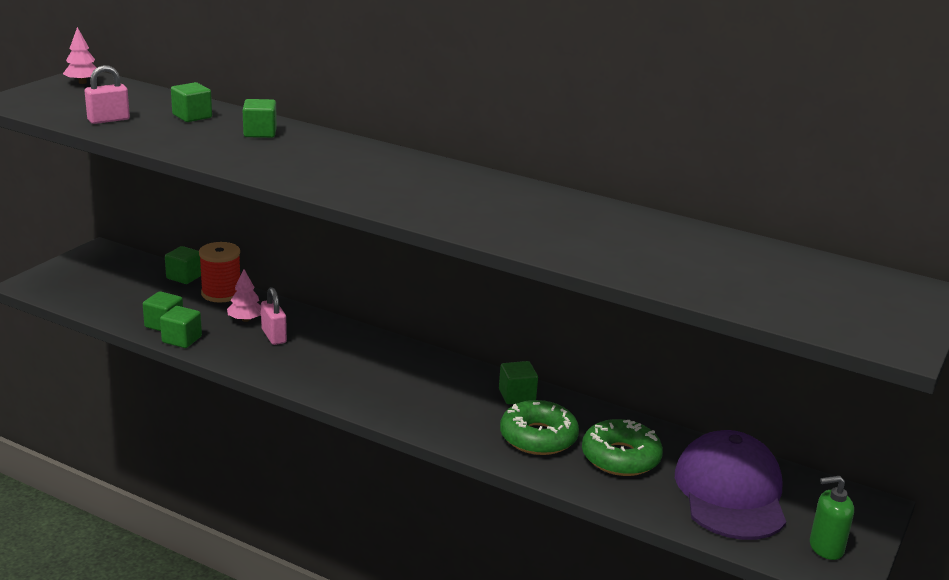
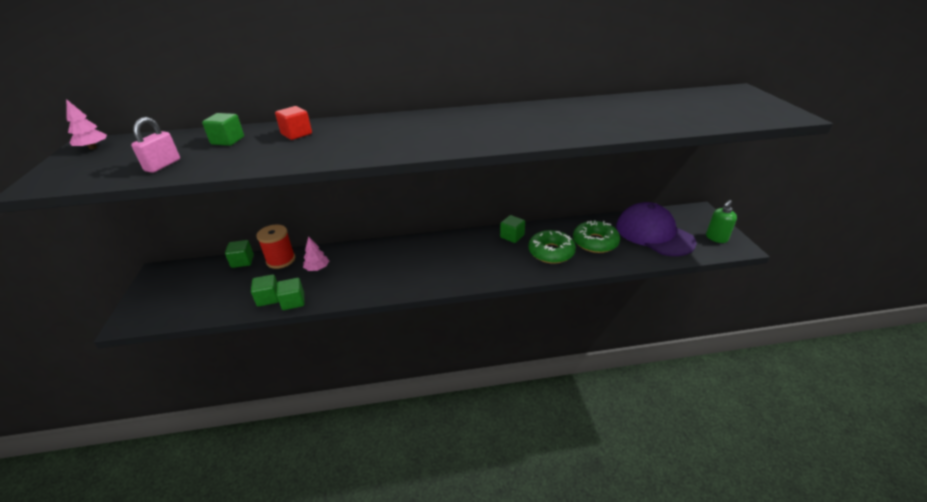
camera: 35 degrees left, 10 degrees up
green cube [243,99,277,138] -> red cube [275,106,312,140]
pink padlock [261,287,287,345] -> none

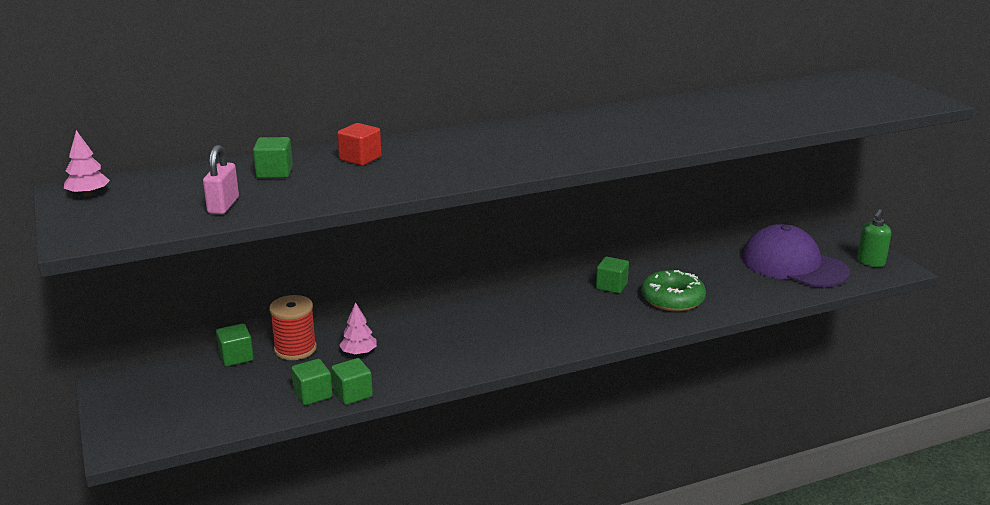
camera: 15 degrees left, 10 degrees down
green donut [573,221,620,253] -> none

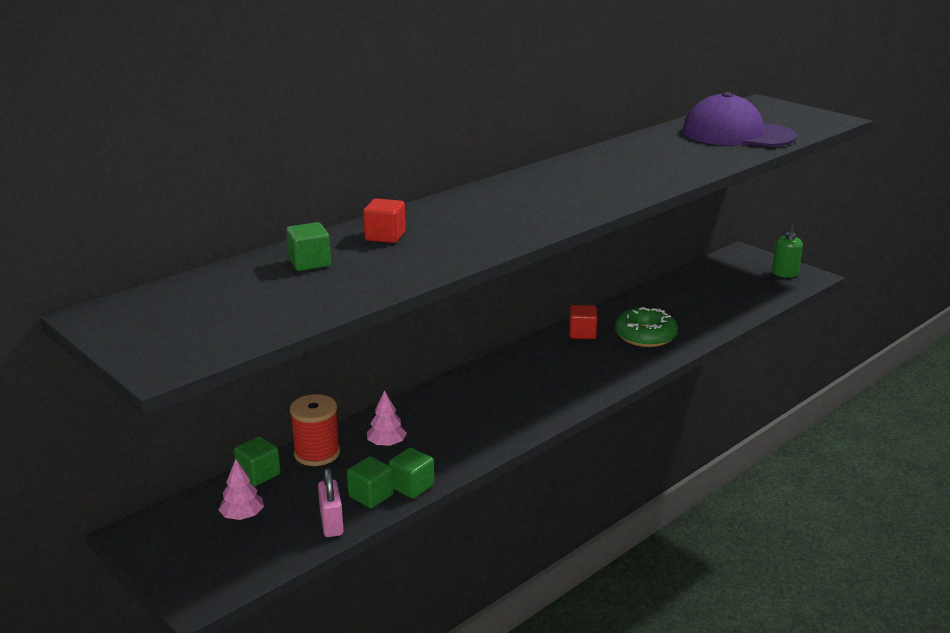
camera: 20 degrees left, 0 degrees up
pink tree [64,130,110,196] -> pink tree moved to [219,459,264,520]
pink padlock [203,145,239,214] -> pink padlock moved to [318,468,344,537]
green cube [596,257,629,294] -> red cube [569,305,597,339]
purple cap [742,224,850,288] -> purple cap moved to [682,92,797,147]

